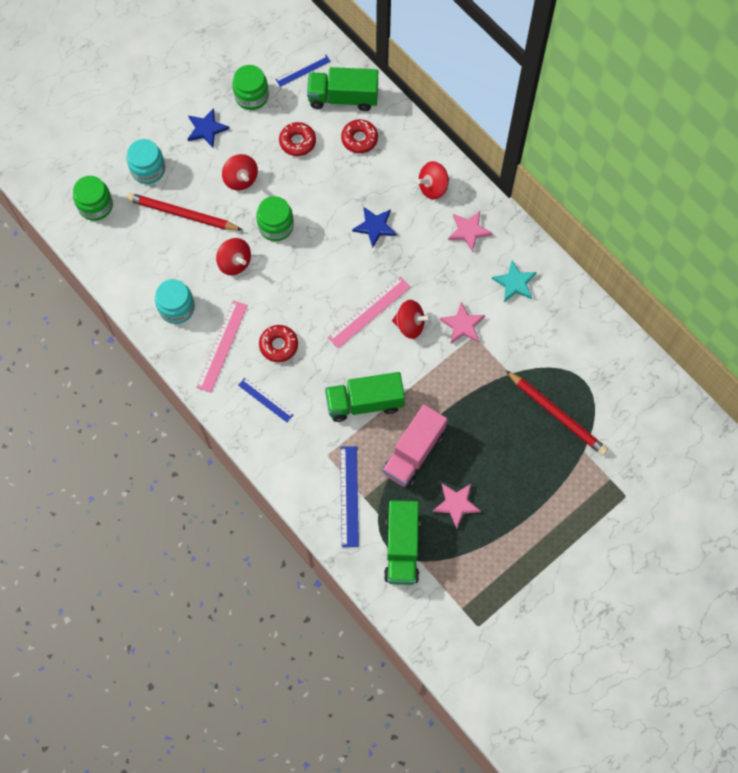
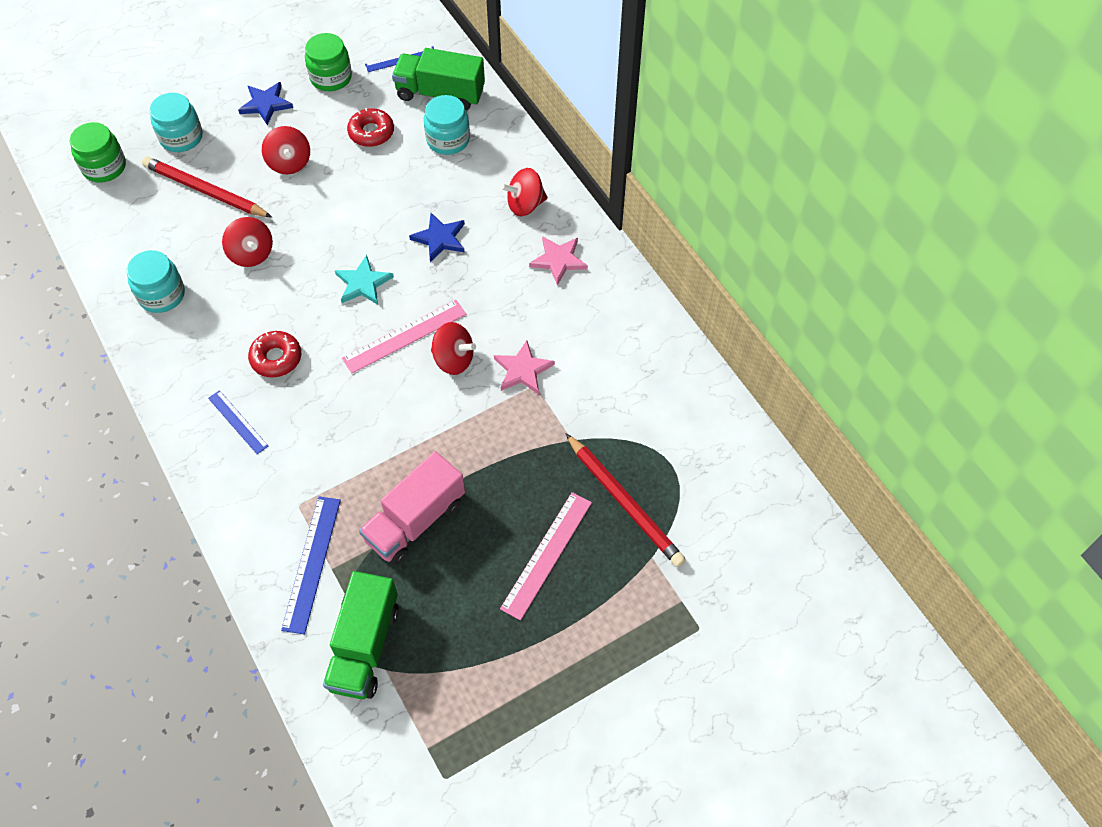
camera: 10 degrees right, 10 degrees down
pink ruler [196,300,248,393] -> pink ruler moved to [500,492,592,620]
green jar [256,196,294,241] -> none
green truck [325,372,405,422] -> none
red donut [341,119,378,153] -> turquoise jar [424,95,470,155]
pink star [433,484,481,529] -> none
turquoise star [492,261,537,302] -> turquoise star moved to [335,255,394,305]

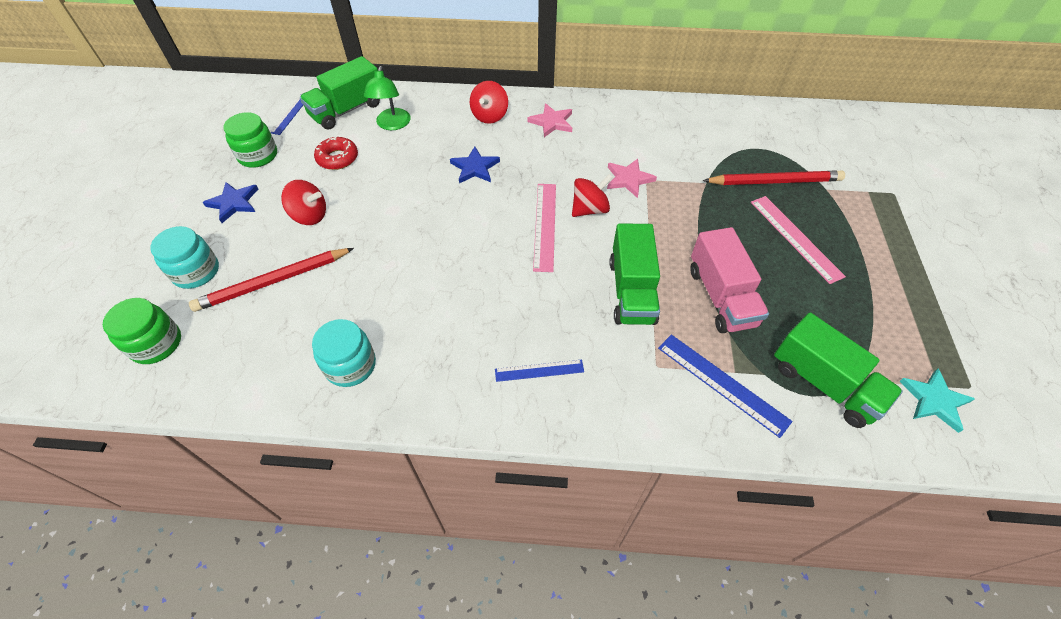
camera: 55 degrees left, 5 degrees down
red spinning top [222,217,273,267] -> none
red donut [248,331,301,378] -> none
turquoise star [335,255,394,305] -> turquoise star moved to [899,368,975,433]
turquoise jar [424,95,470,155] -> green lamp [364,66,411,130]
none -> green truck [609,223,660,325]

